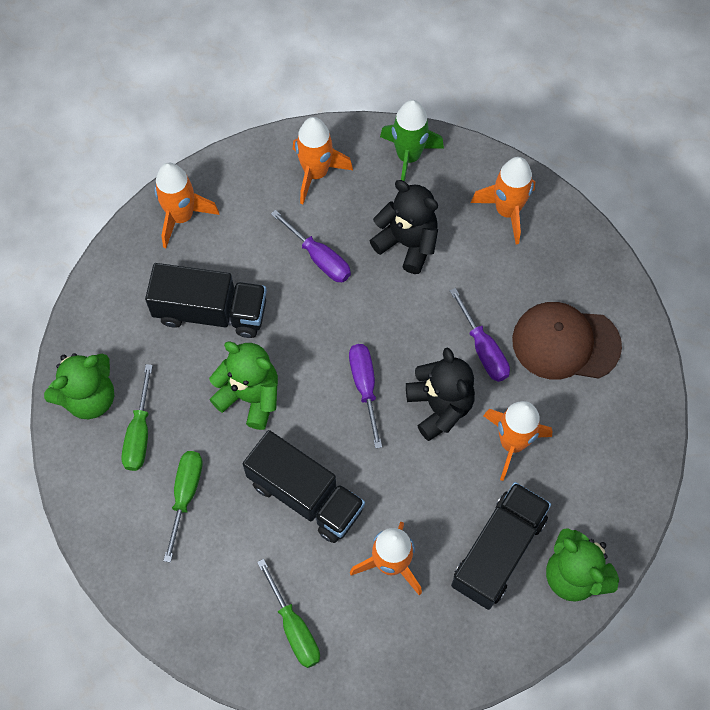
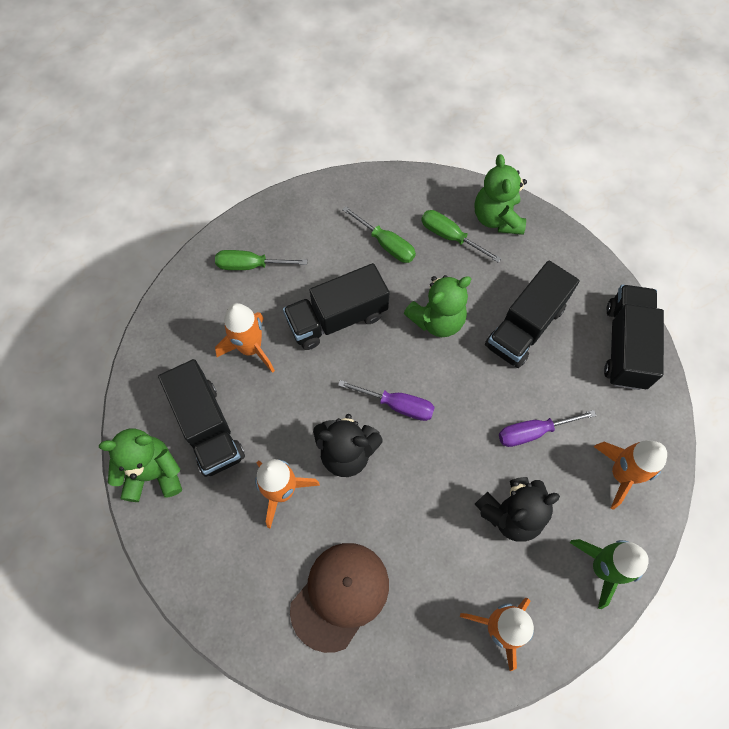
camera: 120 degrees right, 0 degrees up
orange rocket [154,163,219,248] -> black truck [604,285,664,390]
purple screwdriver [450,288,510,382] -> none

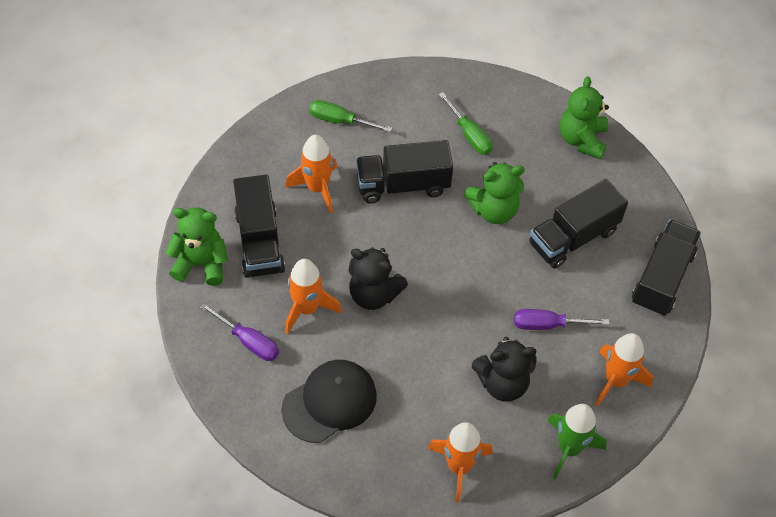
camera: 15 degrees right, 10 degrees down
brown cap [290,543,389,653] -> black cap [281,360,377,443]
purple screwdriver [338,380,435,421] -> purple screwdriver moved to [200,303,279,361]
green screwdriver [421,210,502,263] -> none

